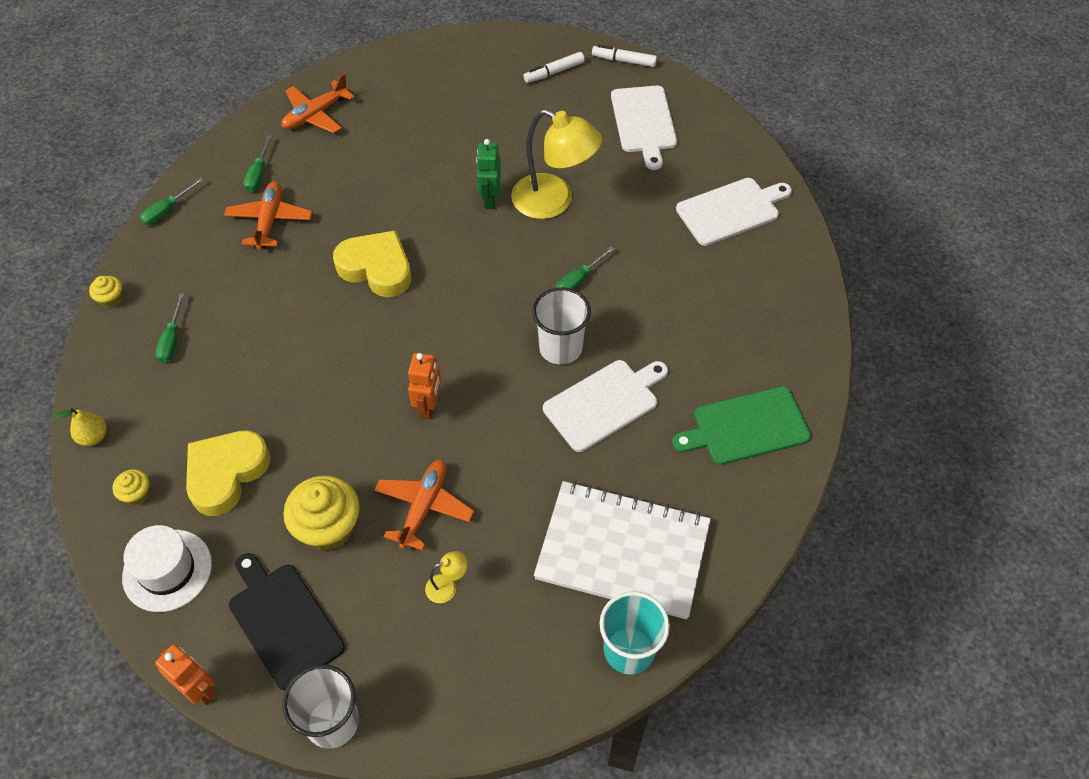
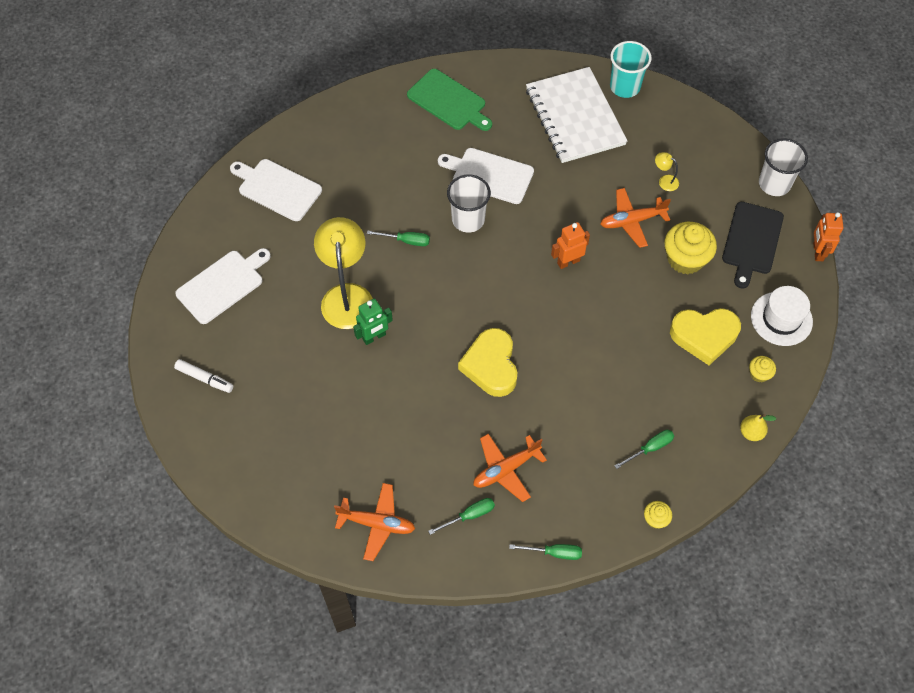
camera: 125 degrees left, 5 degrees up
white marker [592,45,657,67] -> none

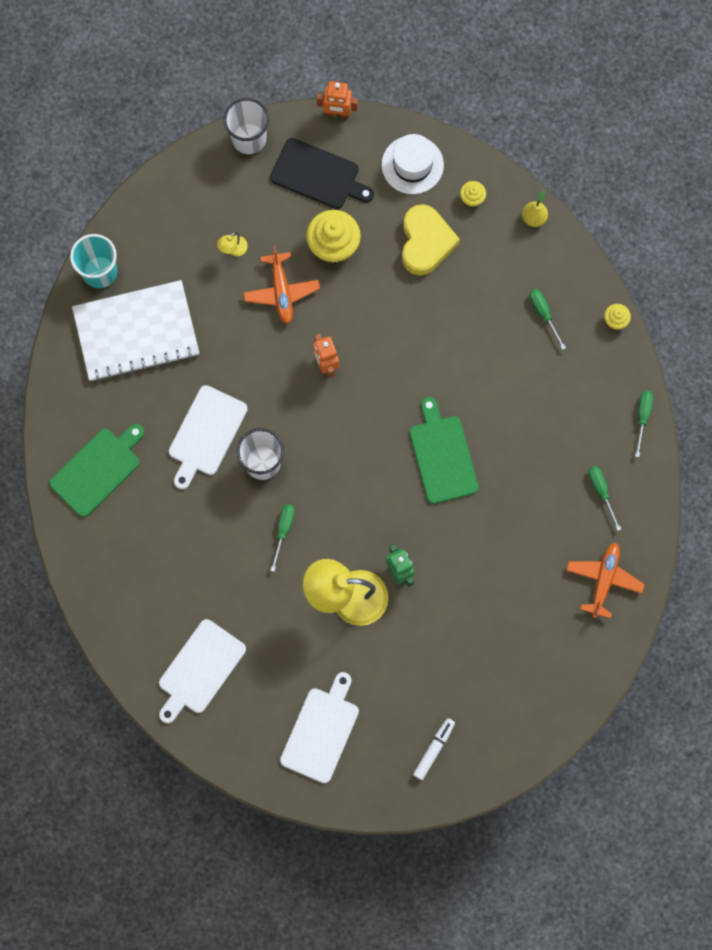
camera: 85 degrees left, 15 degrees up
white cutting board [175,248,271,324] -> white cutting board turned 60 degrees clockwise [280,672,359,783]
yellow heart [458,328,518,397] -> green cutting board [410,397,478,504]
orange plane [473,434,547,502] -> none

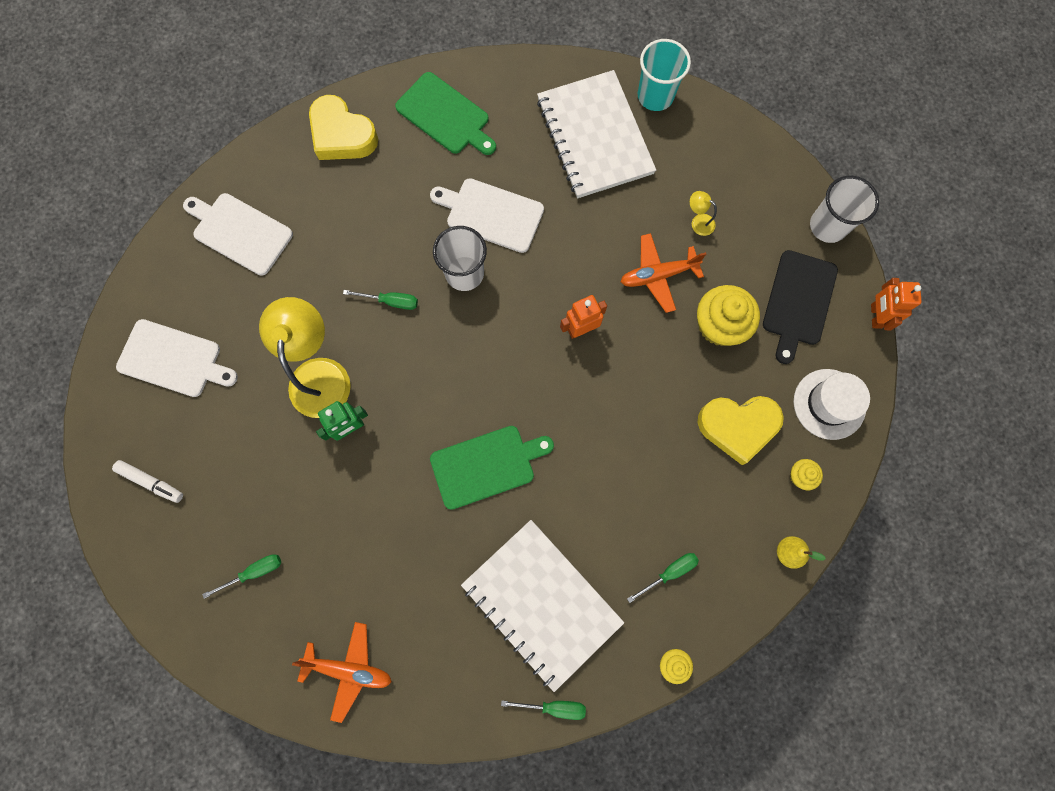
camera: 85 degrees right, 0 degrees up
green screwdriver [588,466,621,531] -> green screwdriver moved to [202,555,281,599]
none -> yellow heart [309,95,378,160]
none -> white notebook [461,520,624,692]

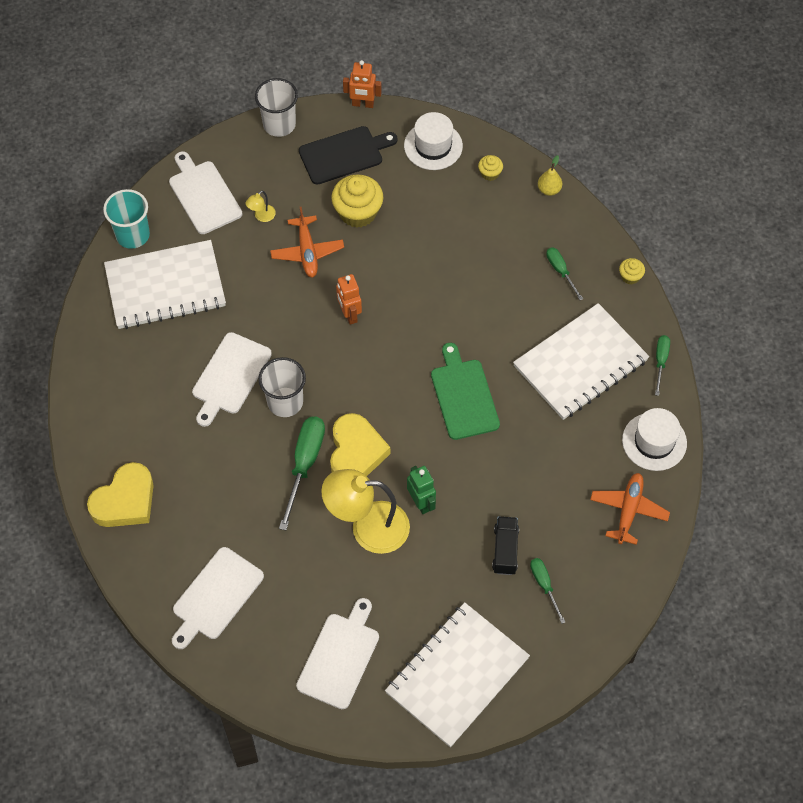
camera: 85 degrees left, 15 degrees down
white marker [112,460,183,503] -> white notebook [385,602,530,747]
green screwdriver [343,290,418,310] -> green screwdriver [279,416,325,530], size x1.79
green cutting board [395,72,496,155] -> none
yellow heart [698,396,784,465] -> yellow heart moved to [330,413,390,476]
black cutting board [763,250,838,364] -> black cutting board turned 45 degrees counterclockwise [299,126,398,185]
none -> white cutting board [169,151,242,234]
none -> black truck [492,516,519,575]
none -> white hat [622,408,687,471]

